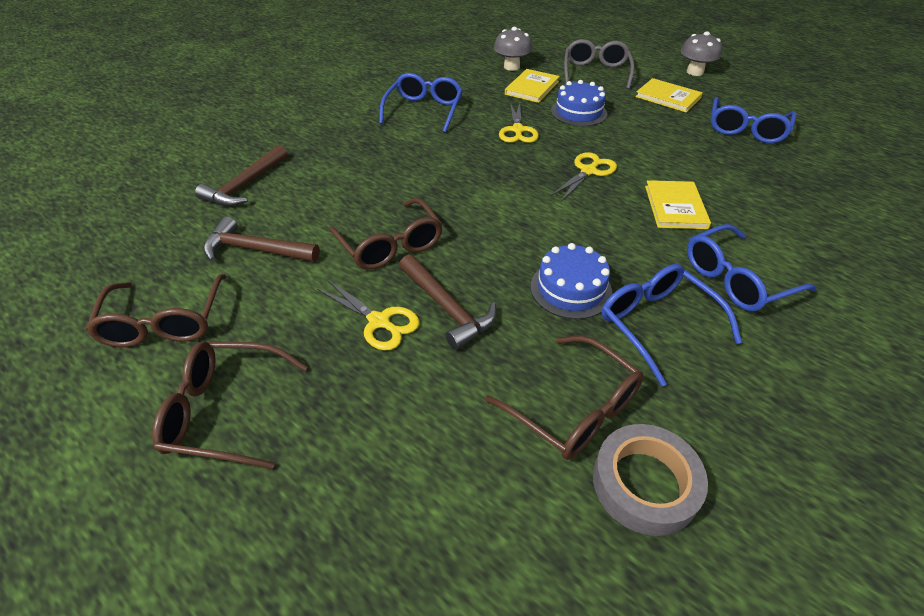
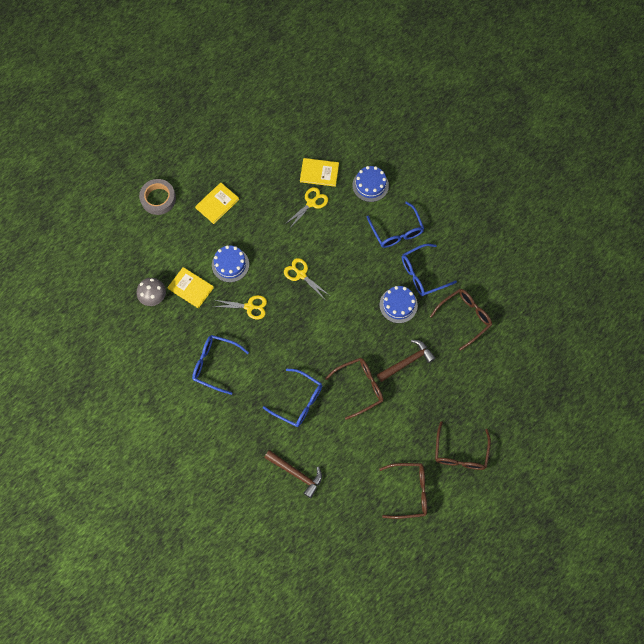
camera: 85 degrees left, 25 degrees up
brown hammer [203,216,320,262] -> none
yellow scissors [317,279,420,351] -> yellow scissors moved to [284,187,328,229]
grey glasses [564,39,635,90] -> none
grey tape [593,424,708,536] -> grey tape moved to [139,179,176,215]
yellow book [645,180,711,229] -> yellow book moved to [300,158,339,187]
grey mushroom [681,31,722,76] -> none
blue glasses [711,97,797,143] -> blue glasses moved to [263,369,322,427]
none -> blue cake [352,166,389,202]

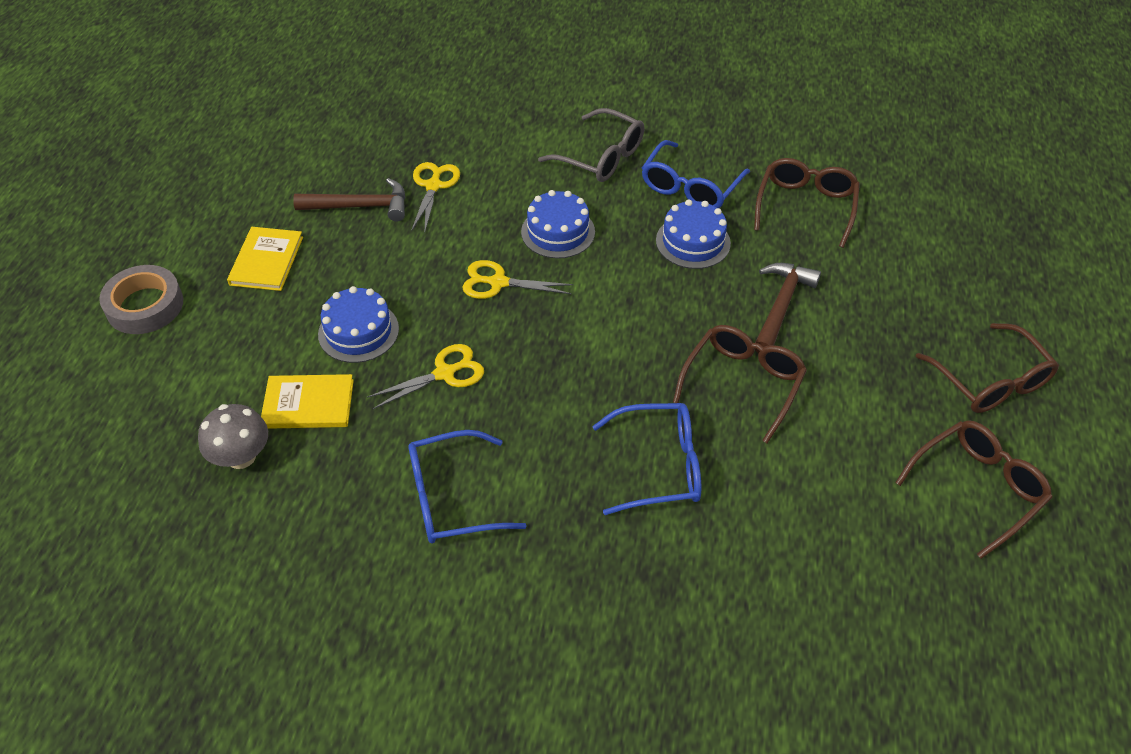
camera: 35 degrees left, 20 degrees down
brown hammer [264,450,322,498] -> brown hammer moved to [293,178,406,222]
yellow book [300,158,339,187] -> none
blue cake [352,166,389,202] -> blue cake moved to [521,190,595,259]
blue glasses [367,201,424,248] -> grey glasses [538,108,644,182]

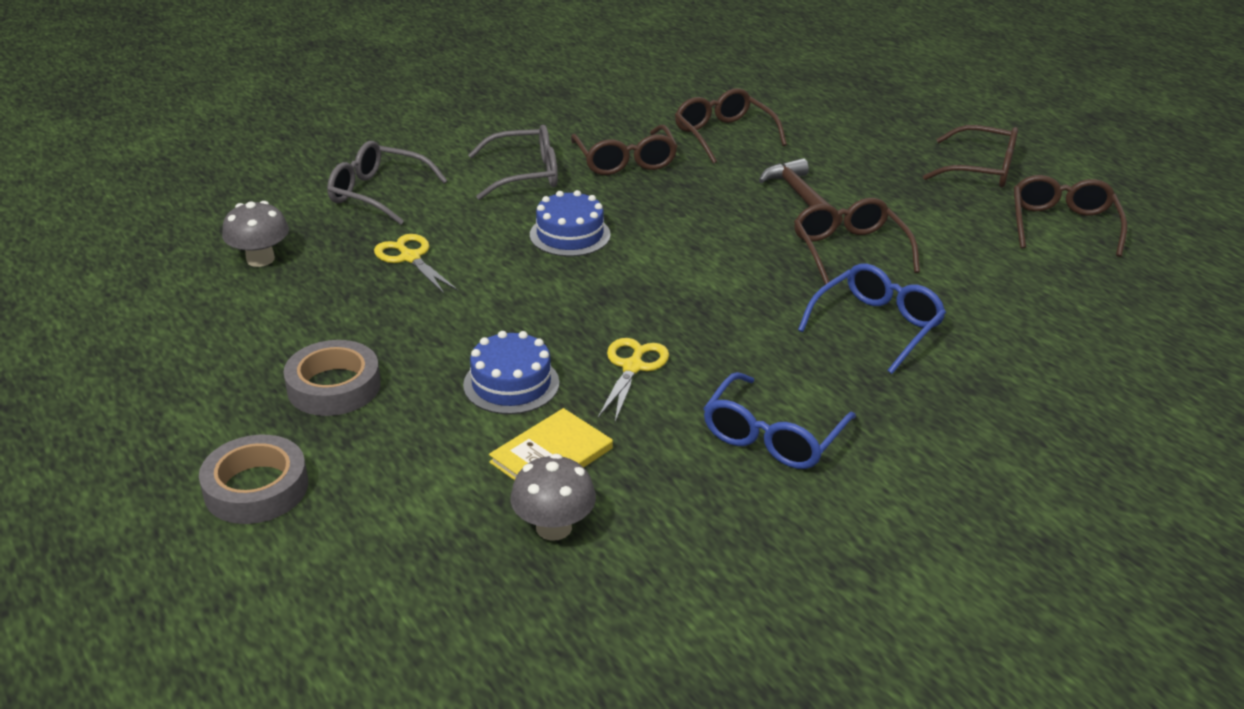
camera: 45 degrees left, 15 degrees down
yellow book [227,227,303,291] -> grey tape [283,340,381,416]
brown hammer [293,178,406,222] -> none
yellow scissors [462,260,574,299] -> none
blue glasses [642,140,750,208] -> brown glasses [571,125,678,175]
blue cake [656,199,731,269] -> none
none -> grey mushroom [222,201,289,267]
none -> grey glasses [327,141,448,225]

